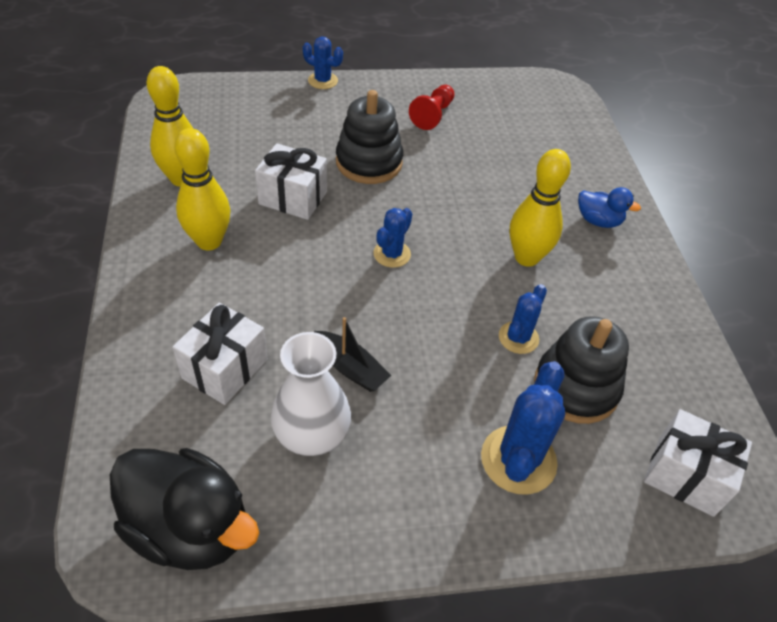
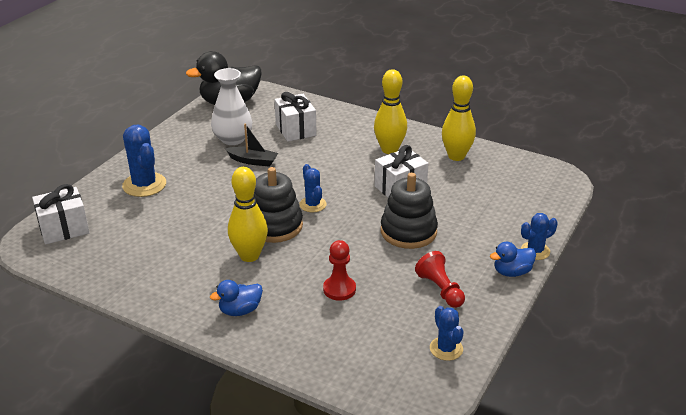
camera: 130 degrees right, 15 degrees down
black boat [314,317,391,392] -> black boat turned 150 degrees counterclockwise [225,123,278,167]
blue cactus [499,284,547,354] -> blue cactus moved to [430,306,463,361]
black stacking toy [534,316,629,424] -> black stacking toy moved to [254,167,303,243]
none -> red pawn [323,240,356,301]
none -> blue duck [490,242,536,277]

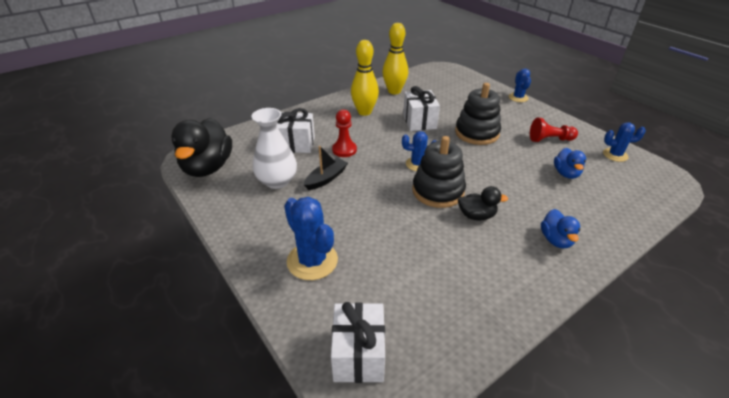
camera: 65 degrees left, 5 degrees up
blue cactus [122,125,166,197] -> blue cactus turned 60 degrees clockwise [284,197,338,280]
yellow bowling pin [228,167,268,262] -> black duck [458,186,508,220]
red pawn [323,240,356,301] -> red pawn moved to [332,109,357,157]
blue duck [490,242,536,277] -> blue duck moved to [554,148,586,179]

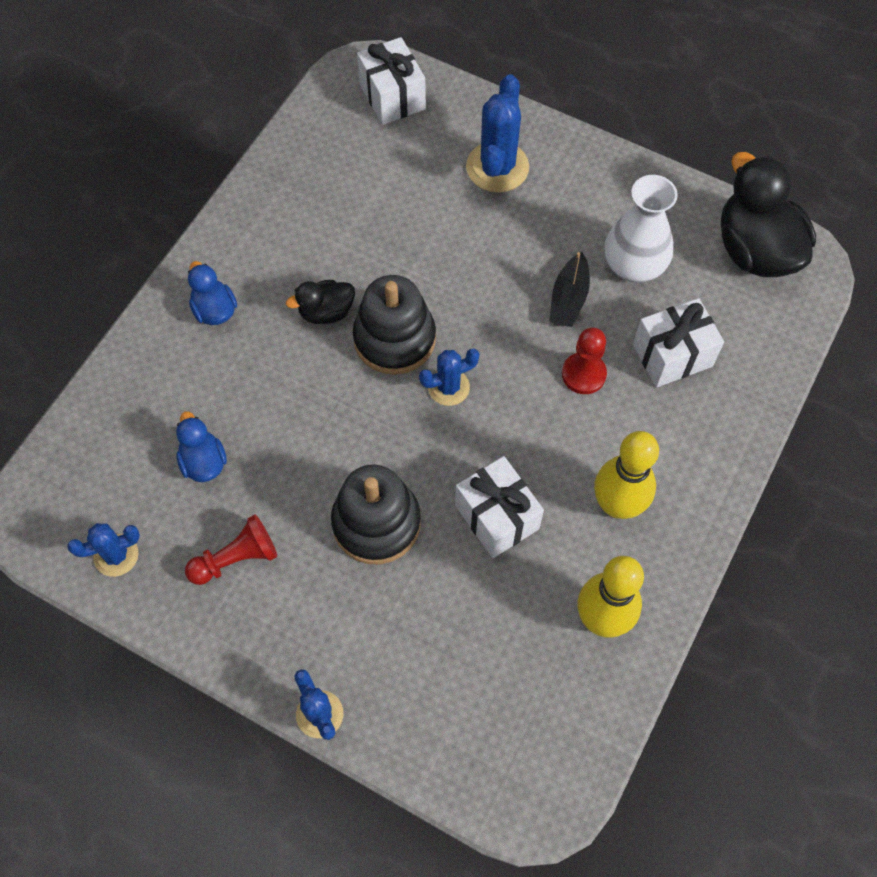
camera: 155 degrees right, 25 degrees up
blue cactus [284,197,338,280] -> blue cactus turned 75 degrees clockwise [466,74,529,193]

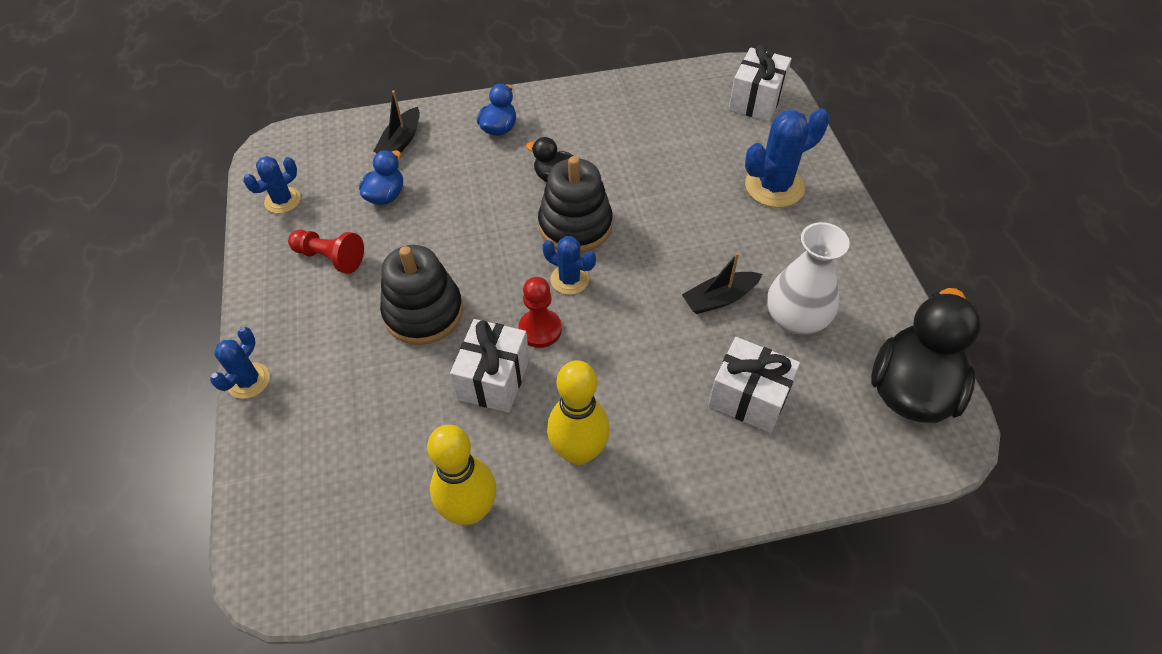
camera: 50 degrees right, 10 degrees down
blue cactus [67,523,140,577] -> blue cactus turned 75 degrees counterclockwise [243,156,301,214]
red pawn [562,327,607,394] -> red pawn moved to [518,277,562,348]
none -> black boat [373,90,420,153]

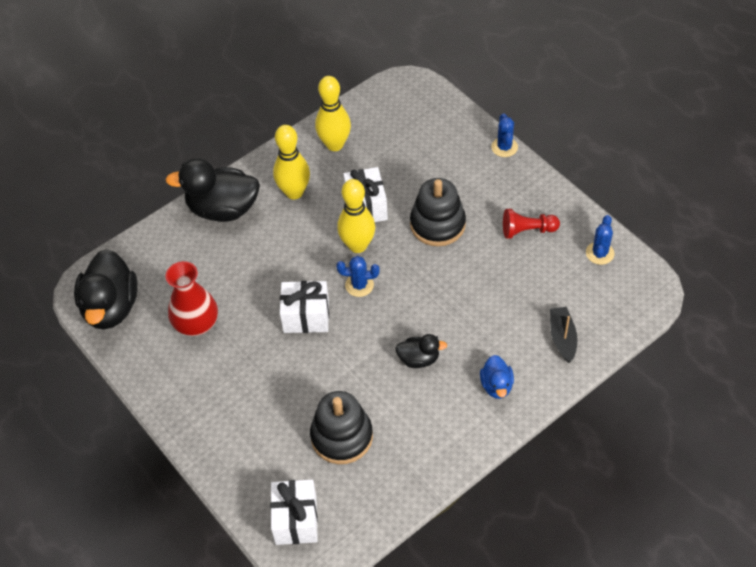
camera: 155 degrees right, 0 degrees up
blue duck [359,150,403,205] -> none
red pawn [518,277,562,348] -> yellow bowling pin [337,179,375,253]
black stacking toy [538,156,613,253] -> black stacking toy moved to [310,391,373,464]
black boat [682,252,762,314] -> none
white gift [708,337,800,433] -> white gift moved to [280,281,329,333]
blue cactus [745,108,829,208] -> none
white vase [767,222,850,335] -> red vase [166,261,218,336]
none -> black duck [165,158,260,222]

